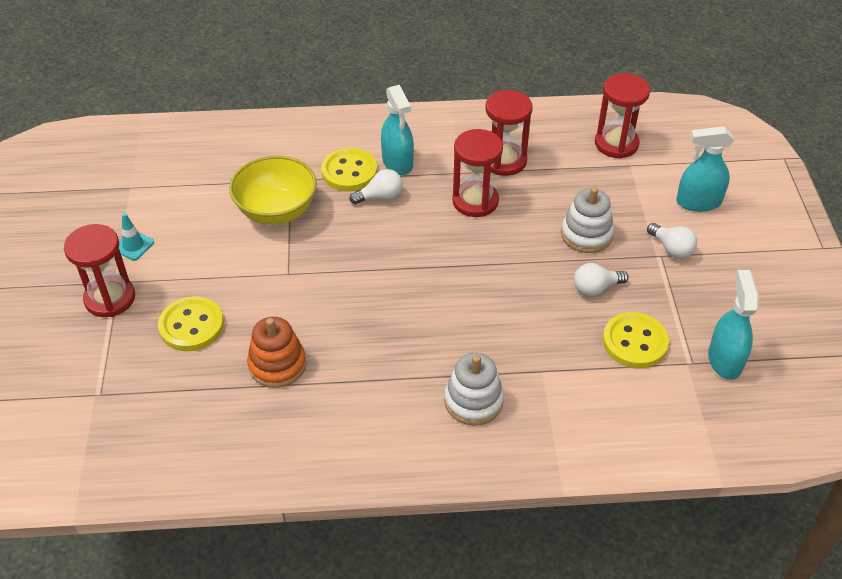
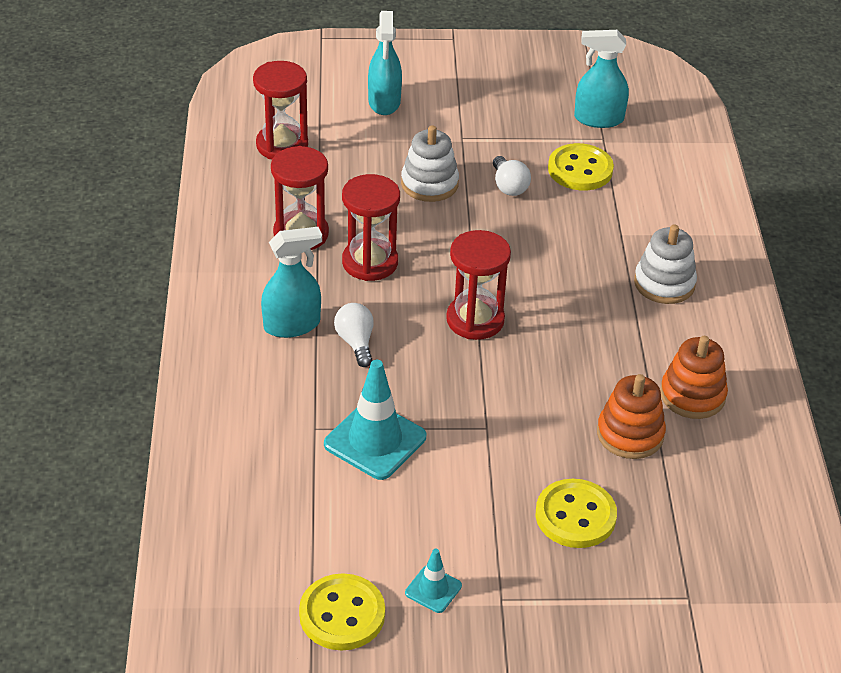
camera: 90 degrees left, 5 degrees down
red hourglass [64,224,135,317] -> red hourglass moved to [446,230,511,340]
yellow bowl [229,155,317,225] -> turquoise traffic cone [324,360,426,480]
yellow button [321,148,377,191] -> yellow button moved to [299,573,385,650]
white light bulb [647,223,697,259] -> none
none -> orange stacking toy [660,336,728,419]

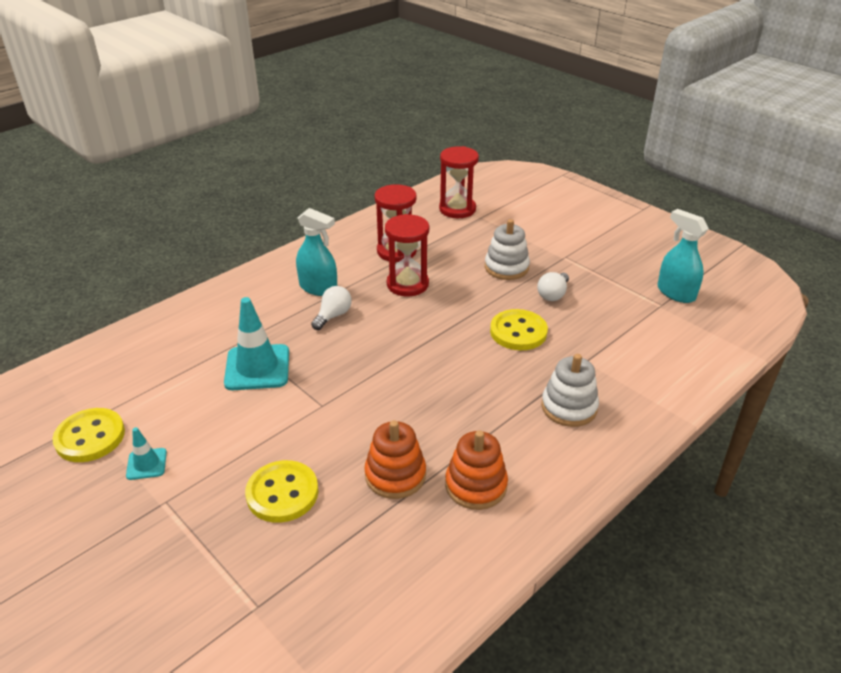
camera: 50 degrees right, 5 degrees down
turquoise spray bottle [368,11,402,115] -> none
red hourglass [446,230,511,340] -> none
yellow button [548,143,614,190] -> yellow button moved to [490,309,548,350]

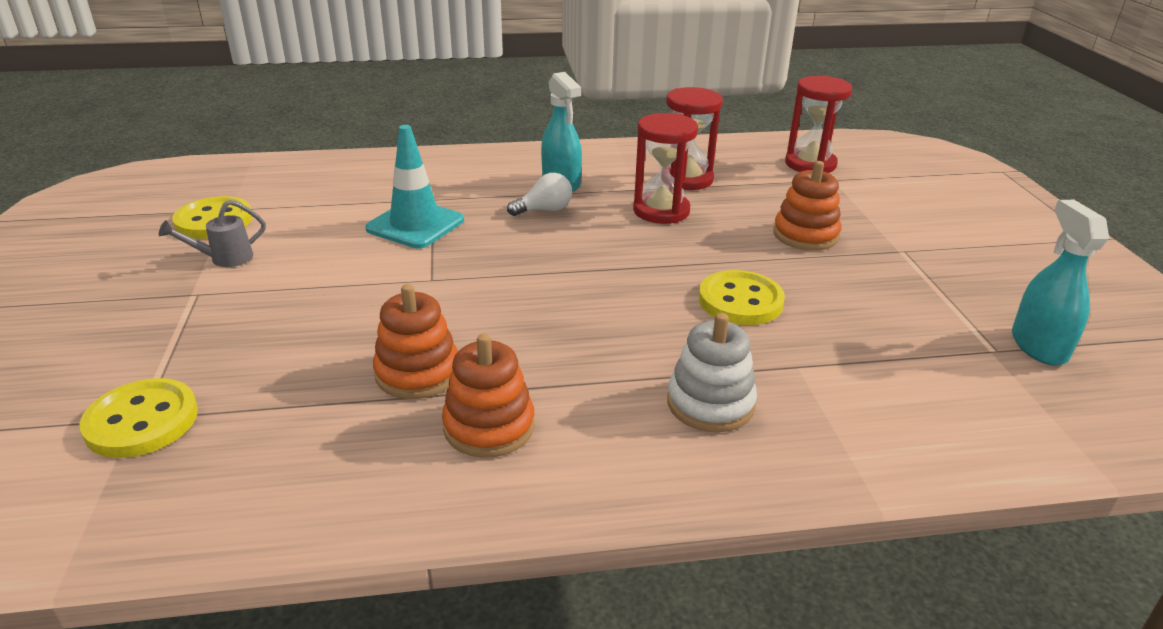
camera: 35 degrees right, 5 degrees down
turquoise traffic cone [126,427,167,480] -> grey watering can [159,200,266,267]
yellow button [245,460,318,523] -> yellow button moved to [80,378,198,458]
white stacking toy [485,219,530,280] -> orange stacking toy [773,161,841,251]
white light bulb [537,272,569,301] -> none

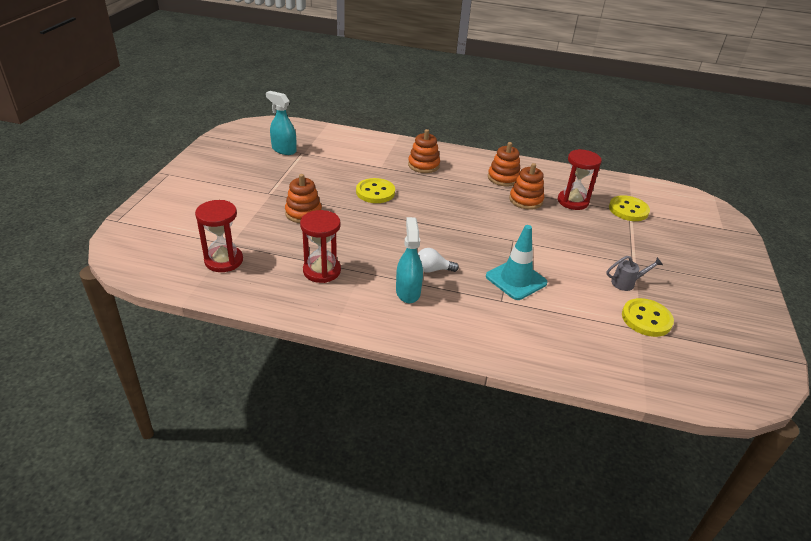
camera: 160 degrees left, 5 degrees up
red hourglass [633,113,698,224] -> red hourglass moved to [558,149,602,210]
white stacking toy [667,313,757,432] -> orange stacking toy [408,129,440,173]
turquoise spray bottle [1012,200,1109,366] -> turquoise spray bottle turned 105 degrees clockwise [266,91,297,155]

